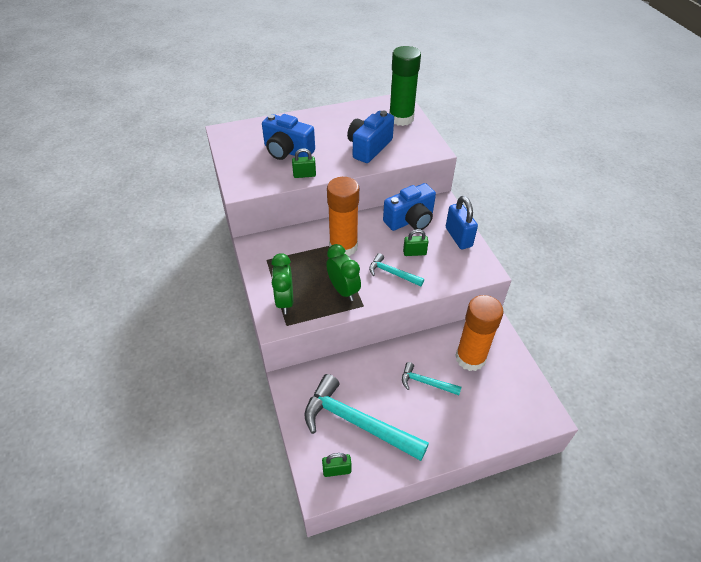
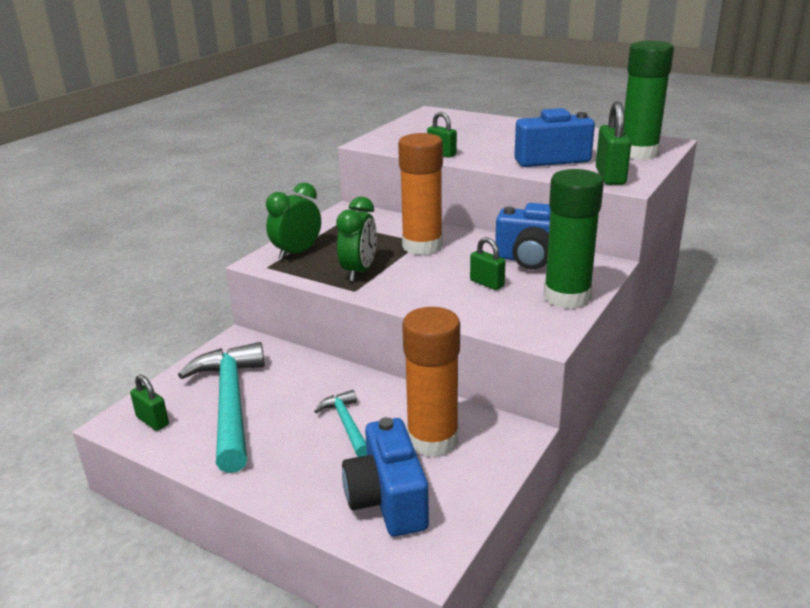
camera: 50 degrees right, 20 degrees down
blue camera [262,114,315,160] -> blue camera moved to [342,417,429,536]
turquoise hammer [369,253,424,287] -> none
blue padlock [446,196,478,249] -> green glue stick [543,169,604,309]
none -> green padlock [596,101,631,185]

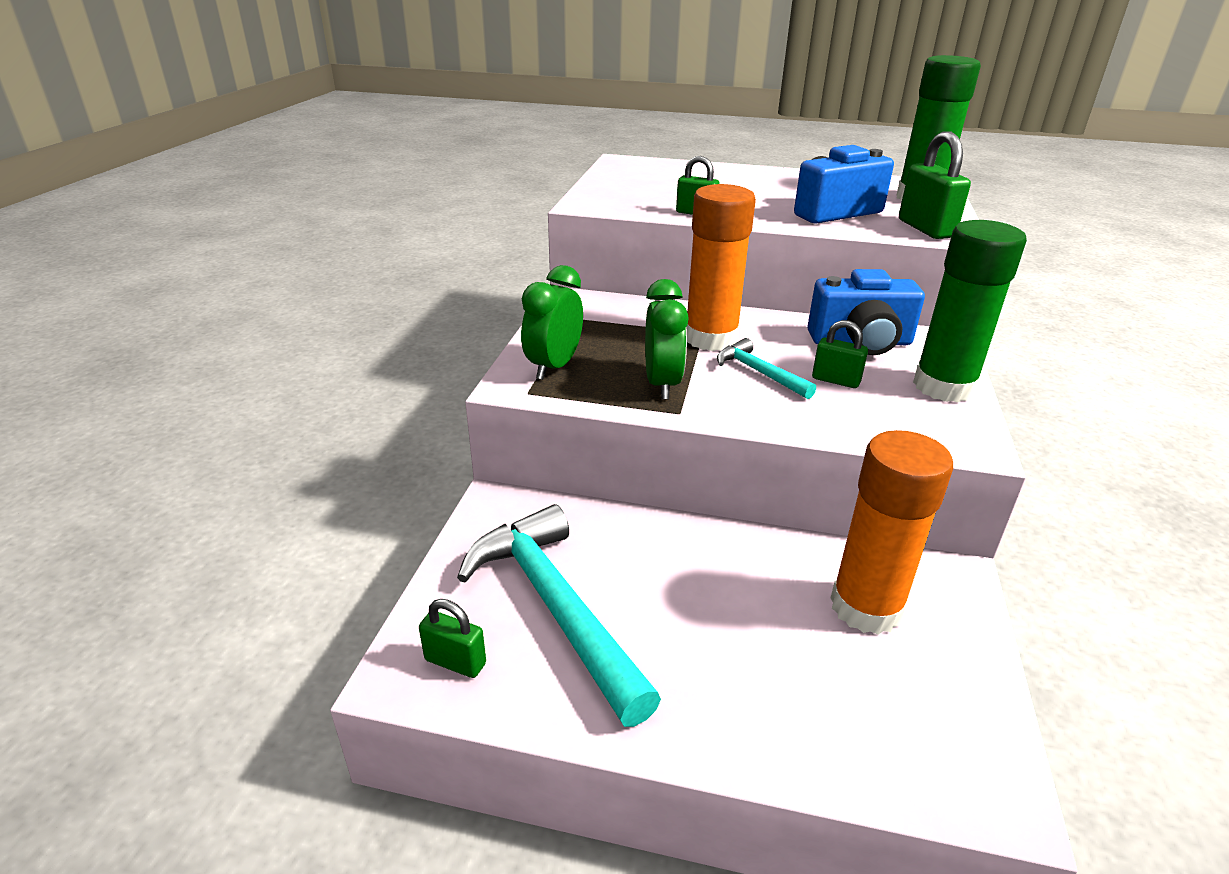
camera: 20 degrees left, 5 degrees up
turquoise hammer [314,390,367,457] -> turquoise hammer moved to [717,338,816,399]
blue camera [342,417,429,536] -> none

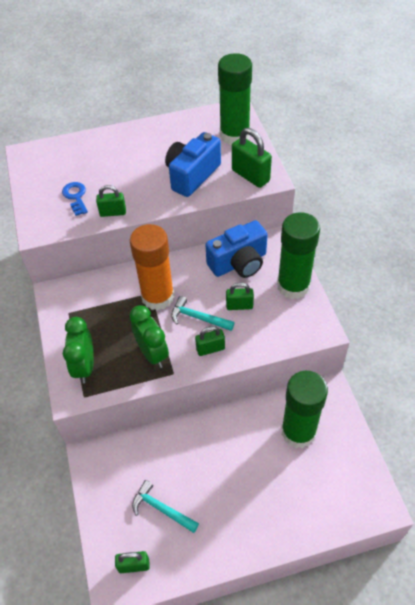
camera: 25 degrees left, 20 degrees up
turquoise hammer [457,504,661,727] -> turquoise hammer [132,480,199,533], size x0.50
orange glue stick [830,430,953,634] -> green glue stick [281,371,328,448]
none -> blue key [62,182,88,216]
none -> green padlock [195,326,225,356]

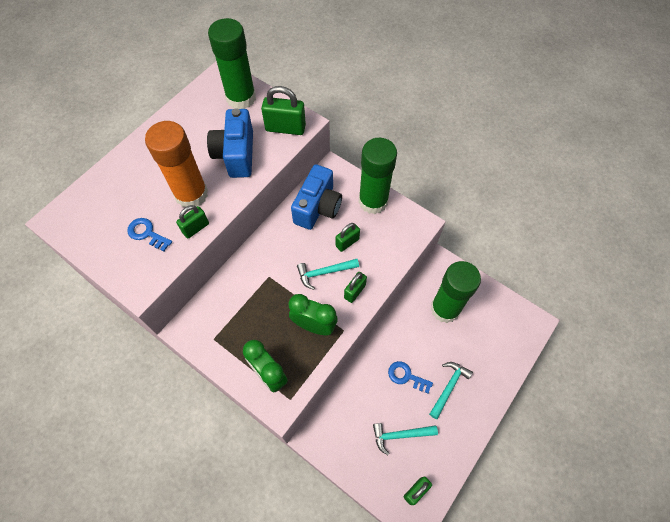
camera: 40 degrees left, 10 degrees up
orange glue stick [130,224,175,311] -> orange glue stick moved to [145,121,208,207]
none -> blue key [388,361,433,393]
none -> turquoise hammer [429,362,473,419]

